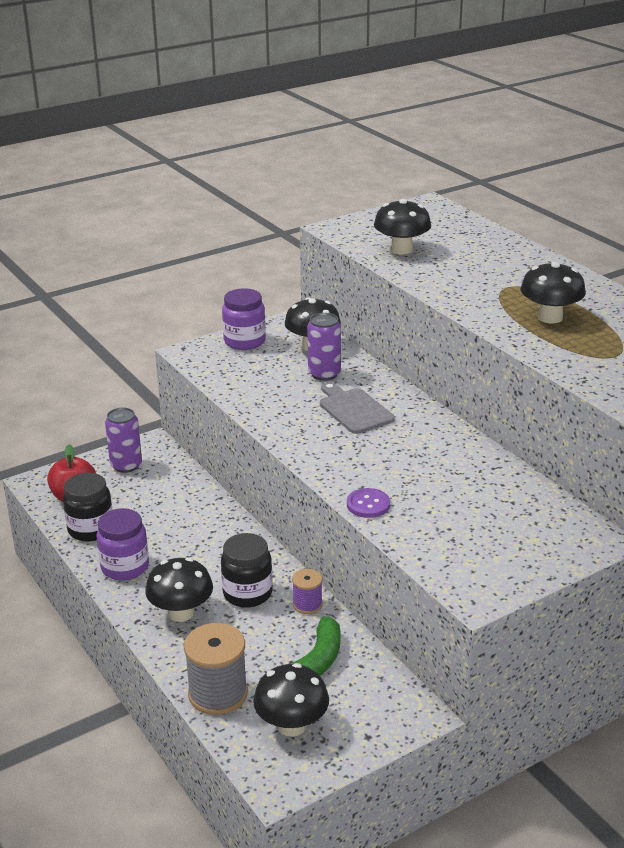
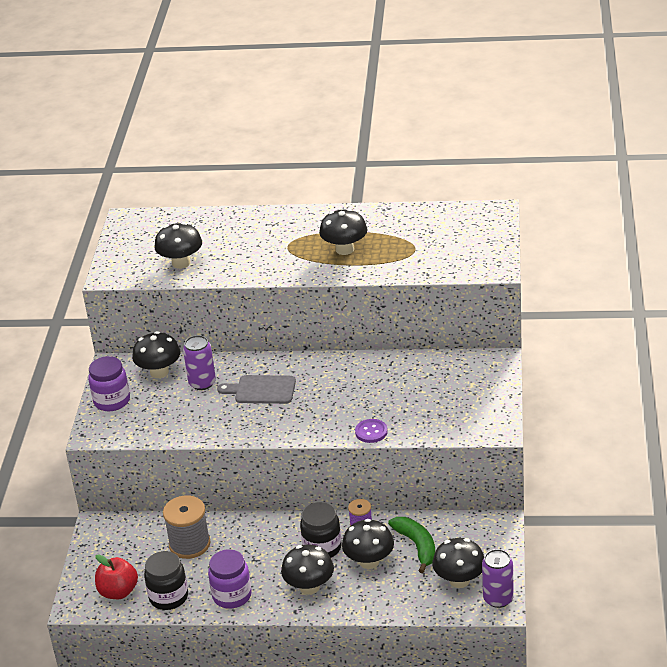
camera: 50 degrees left, 5 degrees up
purple can [105,407,142,473] -> purple can moved to [482,549,514,608]
grey spool [184,623,248,715] -> grey spool moved to [163,495,210,559]
none -> black mushroom [342,519,394,569]

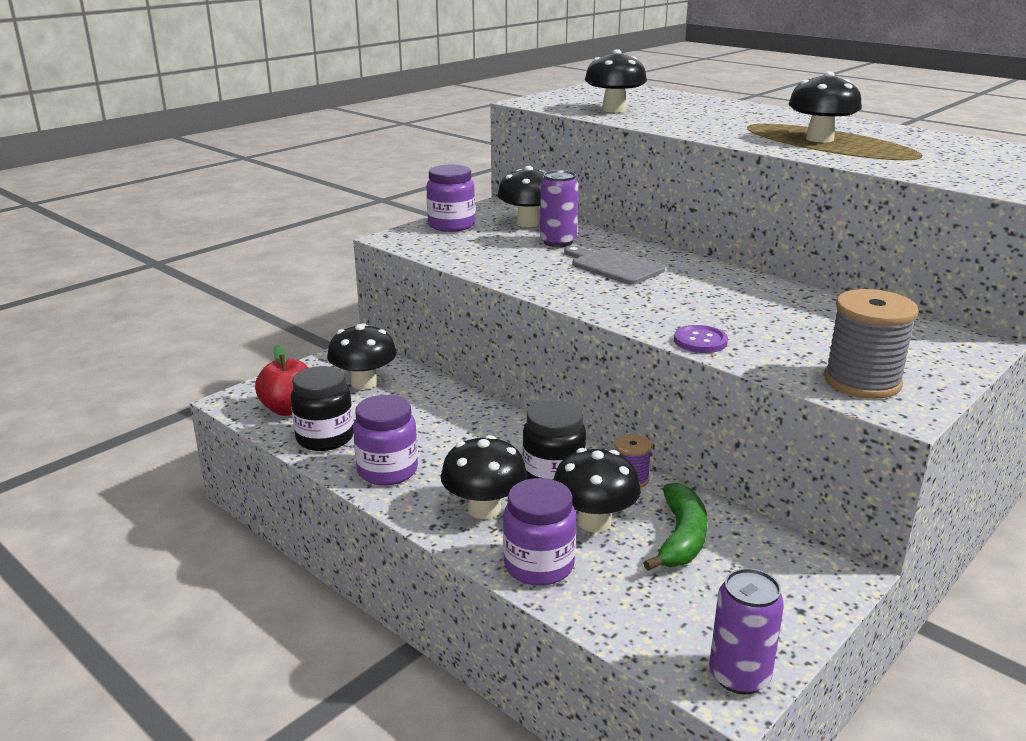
camera: 35 degrees right, 10 degrees down
grey spool [163,495,210,559] -> grey spool moved to [824,289,919,399]
black mushroom [432,538,484,588] -> black mushroom moved to [327,323,397,390]
none -> purple jar [503,478,576,586]

